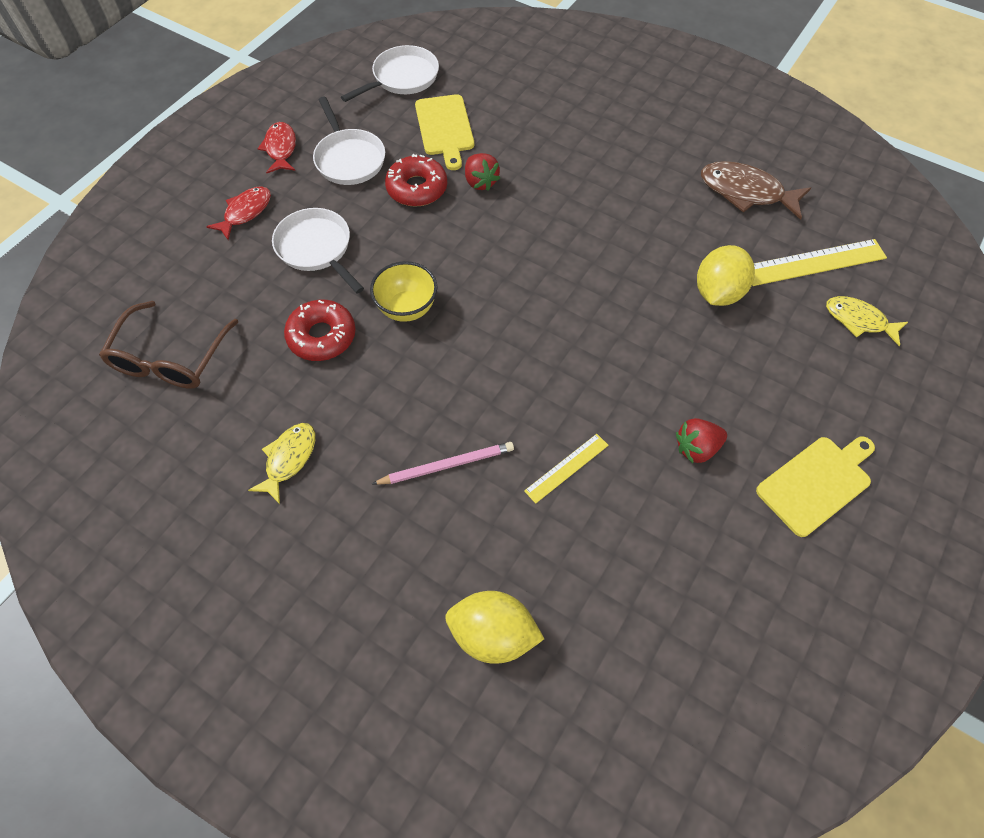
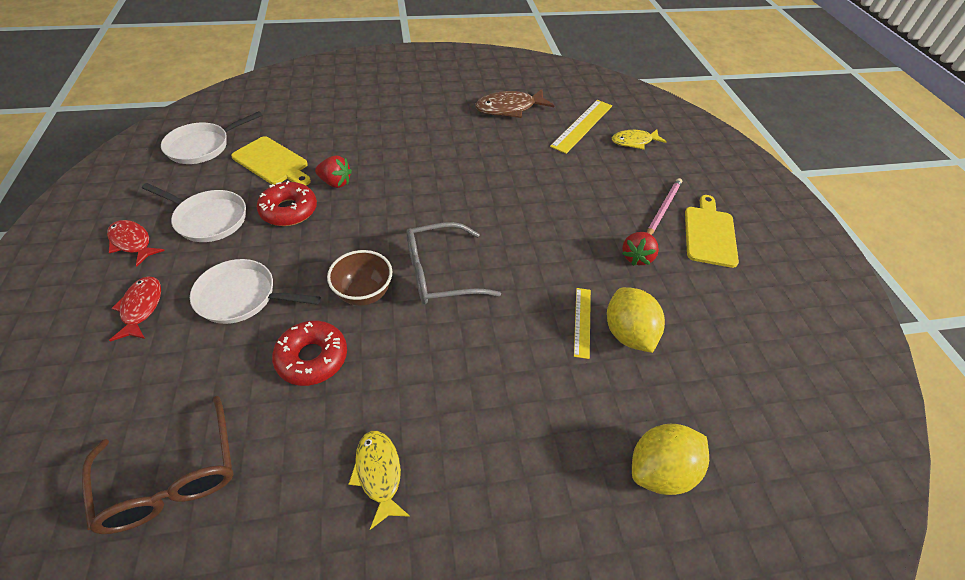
camera: 45 degrees left, 10 degrees down
white pan [341,45,439,102] -> white pan turned 135 degrees counterclockwise [161,111,262,164]
yellow bowl [370,261,438,322] -> brown bowl [327,250,392,306]
pink pencil [372,442,514,485] -> pink pencil moved to [647,178,682,235]
yellow lemon [697,245,755,306] -> yellow lemon moved to [607,287,665,353]
none -> grey glasses [406,222,501,304]

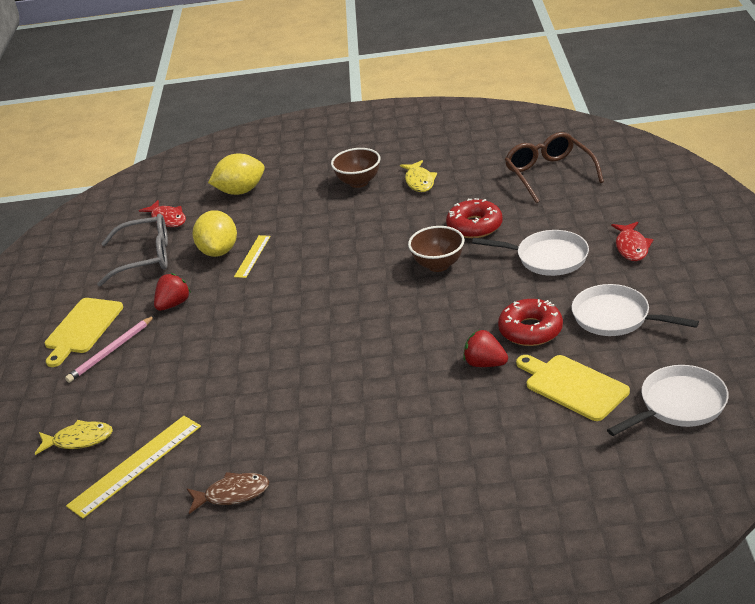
camera: 165 degrees left, 15 degrees down
red fish [107,220,165,266] -> red fish moved to [139,200,186,227]
grey glasses [406,222,501,304] -> grey glasses moved to [97,214,168,287]
brown fish [475,89,554,118] -> brown fish [187,472,269,514], size x0.66
none -> brown bowl [331,148,381,188]

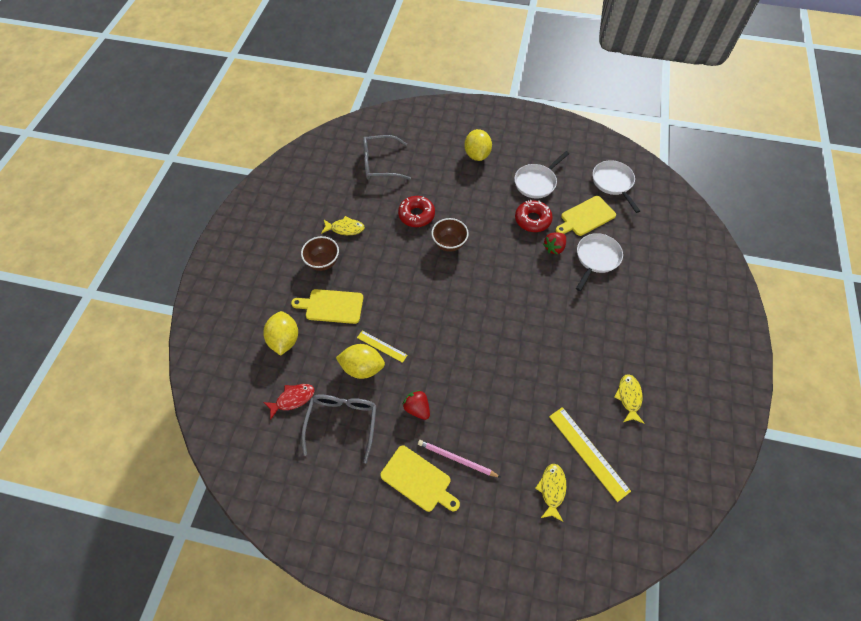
camera: 80 degrees left, 25 degrees up
pink pencil [65,315,155,383] -> pink pencil turned 150 degrees clockwise [418,440,501,478]
brown fish [187,472,269,514] -> yellow fish [614,374,644,424]
white pan [472,230,589,276] -> white pan moved to [576,233,623,291]
brown glasses [505,132,604,204] -> grey glasses [363,135,411,180]
red fish [611,222,653,261] -> yellow lemon [464,129,492,161]
none -> yellow cutting board [291,289,363,324]

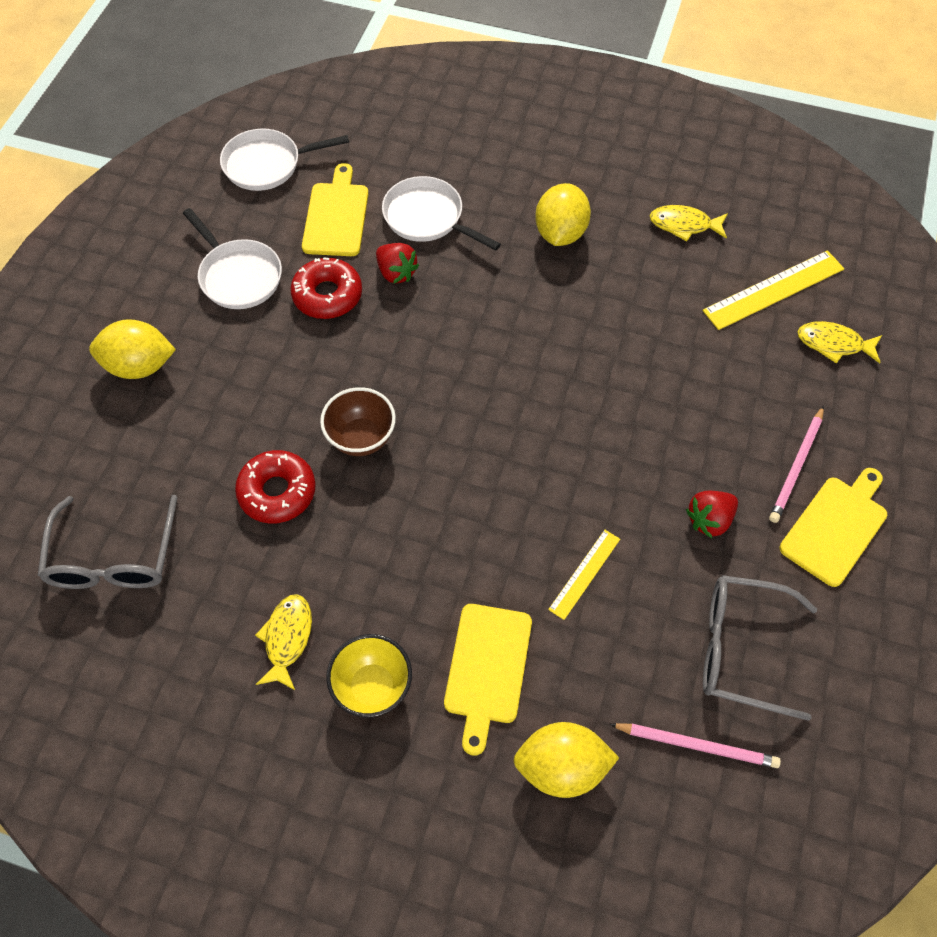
camera: 85 degrees left, 0 degrees up
red fish [263,384,315,420] -> pink pencil [610,723,781,768]
brown bowl [301,236,339,271] -> yellow bowl [326,634,412,718]
yellow lemon [336,344,385,379] -> yellow lemon moved to [535,183,591,246]
yellow cutting board [555,196,616,236] -> yellow cutting board turned 150 degrees counterclockwise [302,163,369,256]

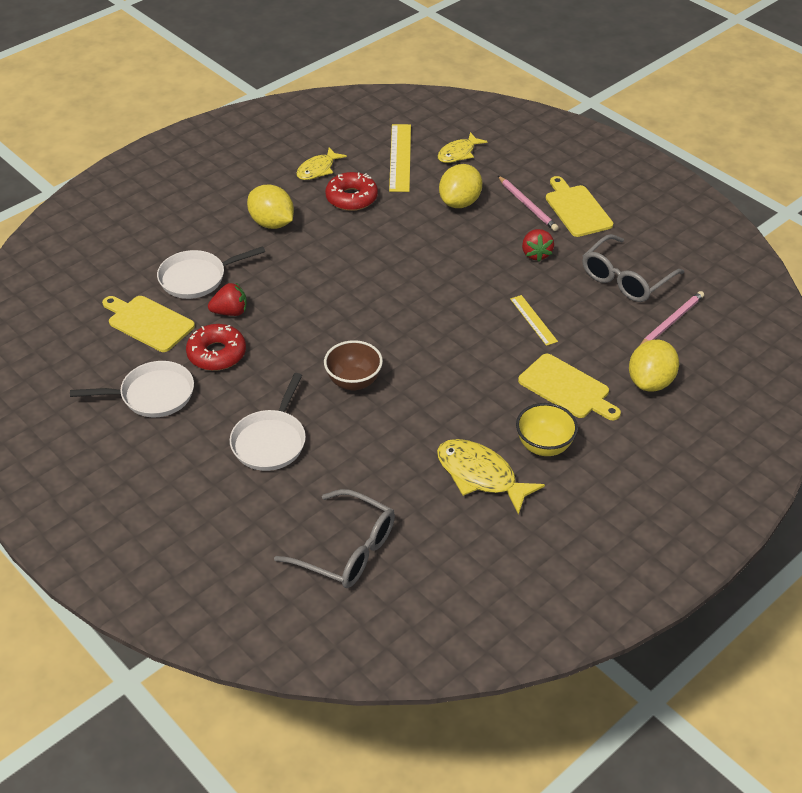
camera: 60 degrees left, 15 degrees down
yellow lemon [89,319,176,379] -> yellow lemon moved to [439,164,482,208]
white pan [220,129,349,191] -> white pan moved to [230,373,306,471]
red donut [235,450,316,523] -> red donut moved to [325,172,378,211]
yellow fish [255,594,312,690] -> yellow fish [437,439,545,515], size x1.51

